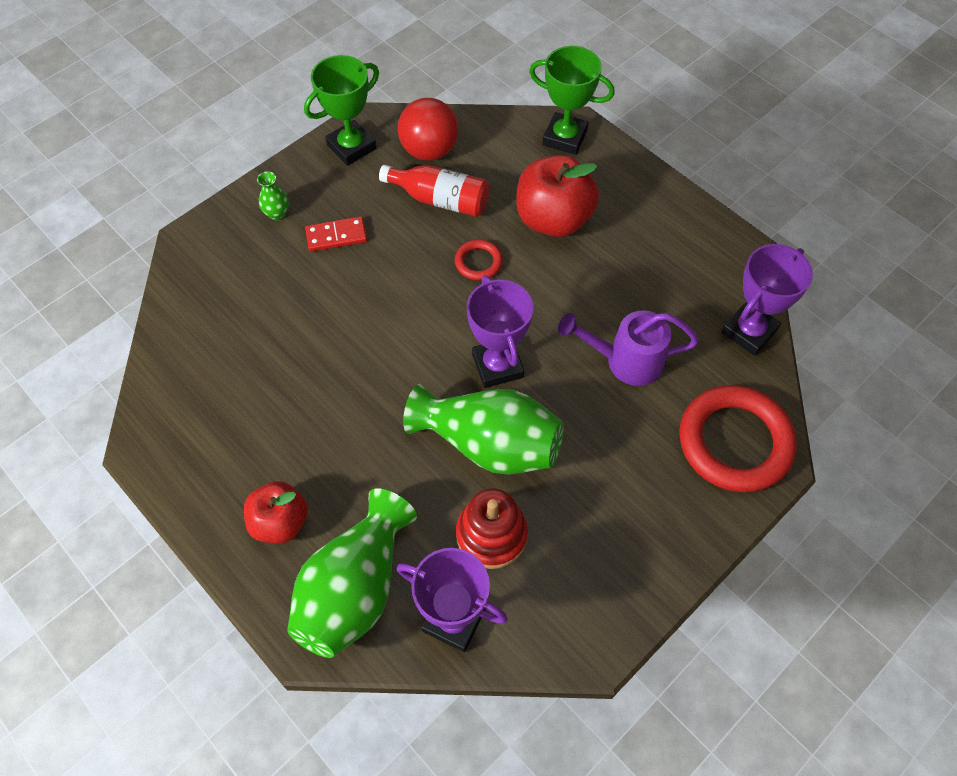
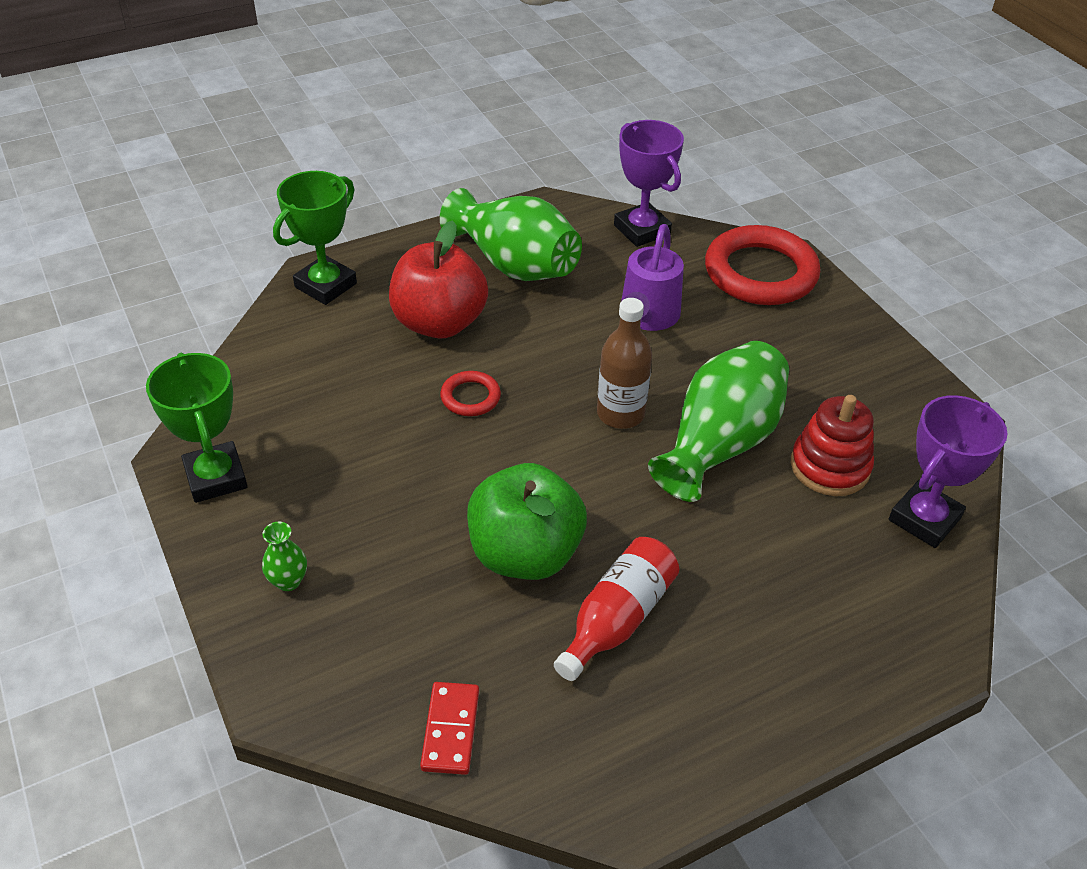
camera: 75 degrees left, 15 degrees down
red apple [244,481,308,544] -> none
green vase [287,488,417,658] -> green vase moved to [440,188,582,281]
red domino [305,217,367,252] -> red domino moved to [420,682,479,775]
red bottle [379,165,490,217] -> red bottle moved to [554,537,679,681]
red ball [398,98,458,161] -> none
purple trophy [467,275,533,388] -> brown bottle [597,298,652,429]
none -> green apple [467,463,587,580]

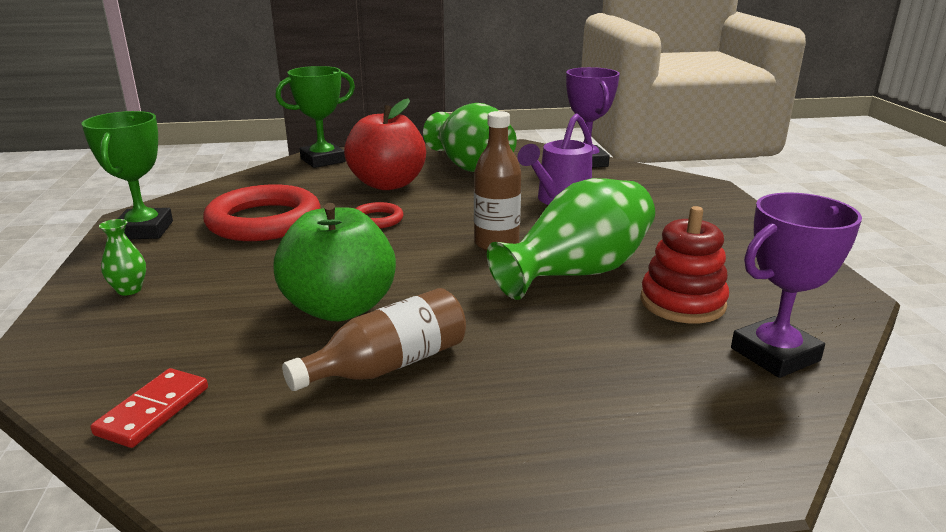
camera: 20 degrees right, 20 degrees down
red bottle [554,537,679,681] -> brown bottle [282,288,466,391]
red ring [705,225,820,305] -> red ring moved to [203,184,321,241]

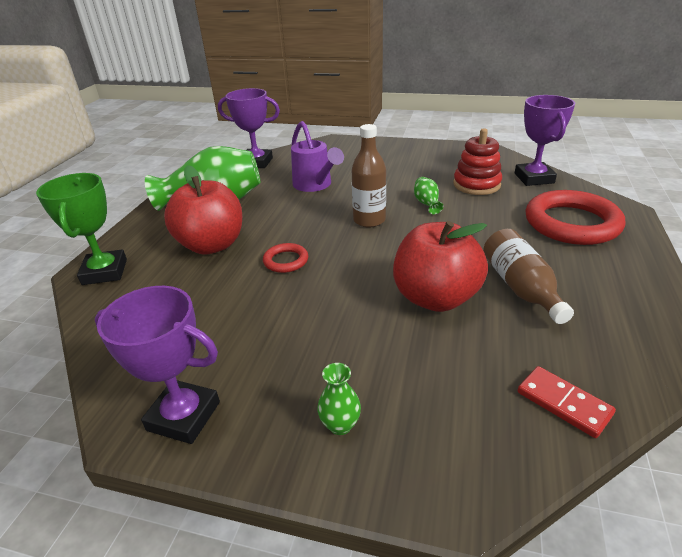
camera: 65 degrees left, 10 degrees up
green trophy [81,111,173,239] -> purple trophy [95,286,220,444]
red ring [203,184,321,241] -> red ring moved to [525,190,625,245]
green apple [273,203,396,321] -> red apple [393,221,488,312]
green vase [487,178,655,300] -> green vase [414,177,444,214], size x0.41

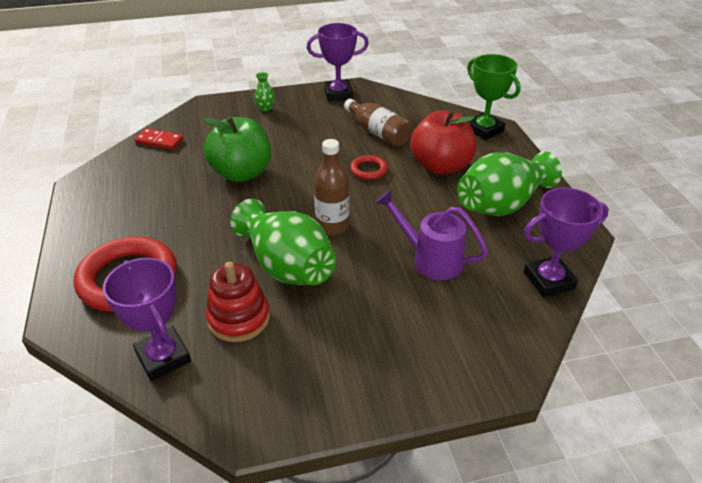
camera: 150 degrees right, 5 degrees up
red apple [393,221,488,312] -> green apple [204,116,271,182]
green vase [414,177,444,214] -> green vase [230,199,336,285], size x2.45
brown bottle [483,229,574,324] -> brown bottle moved to [344,99,412,147]

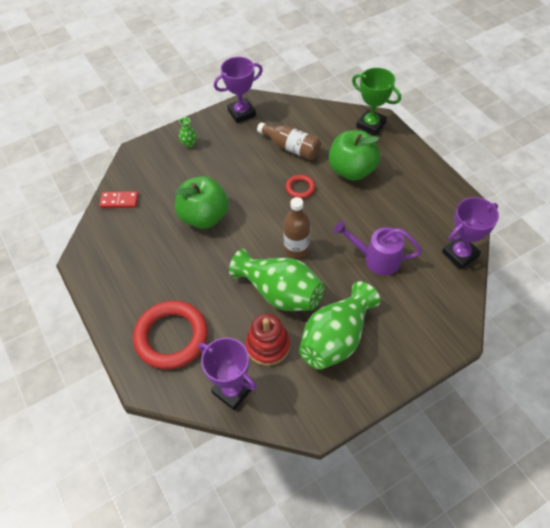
camera: 15 degrees left, 15 degrees up
red apple [410,110,477,175] -> green apple [329,130,380,181]
green vase [457,151,562,216] -> green vase moved to [299,281,380,370]

